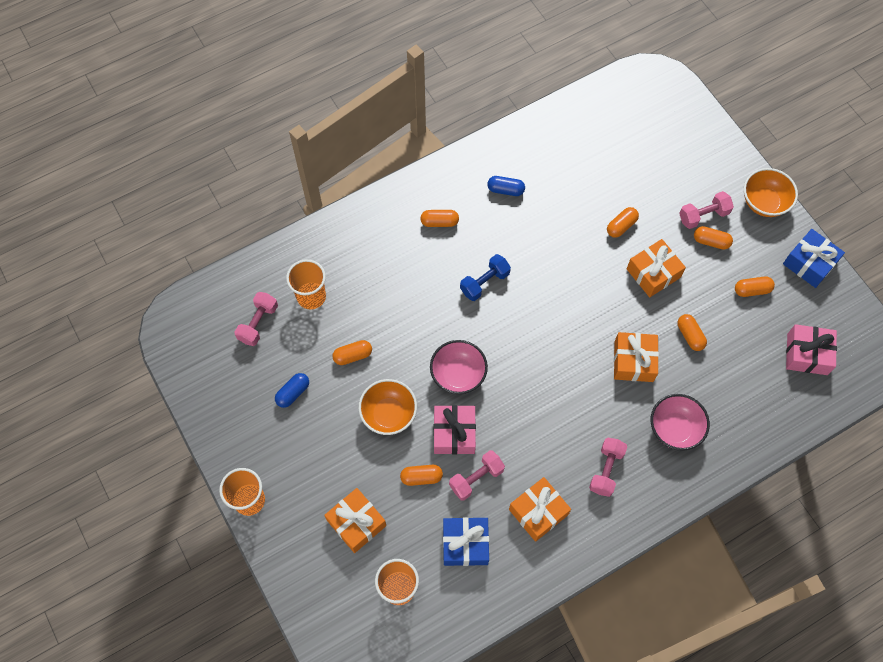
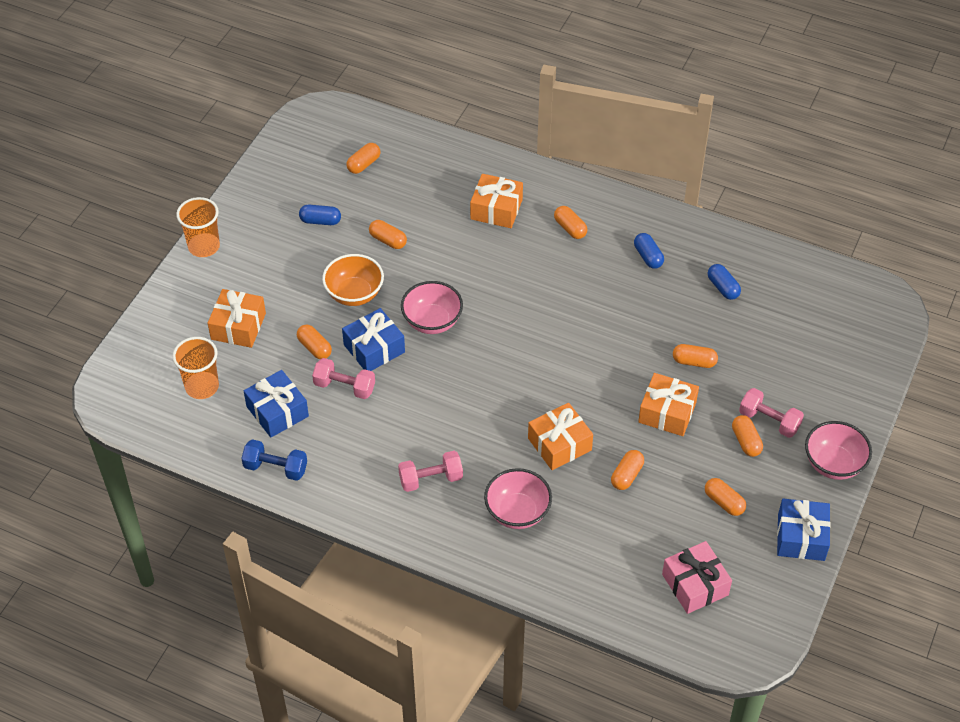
camera: 55 degrees right, 15 degrees down
pink dumbbell [234,292,278,346] -> orange capsule [347,143,380,174]
orange cup [286,259,326,310] -> none
pink gift [434,405,476,455] -> blue gift [342,308,405,371]
blue dumbbell [460,254,511,301] -> blue dumbbell moved to [241,439,307,481]
orange gift [509,477,571,542] -> orange gift moved to [470,174,523,228]
orange bowl [744,168,798,217] -> pink bowl [805,421,872,480]
none -> blue capsule [708,264,741,300]

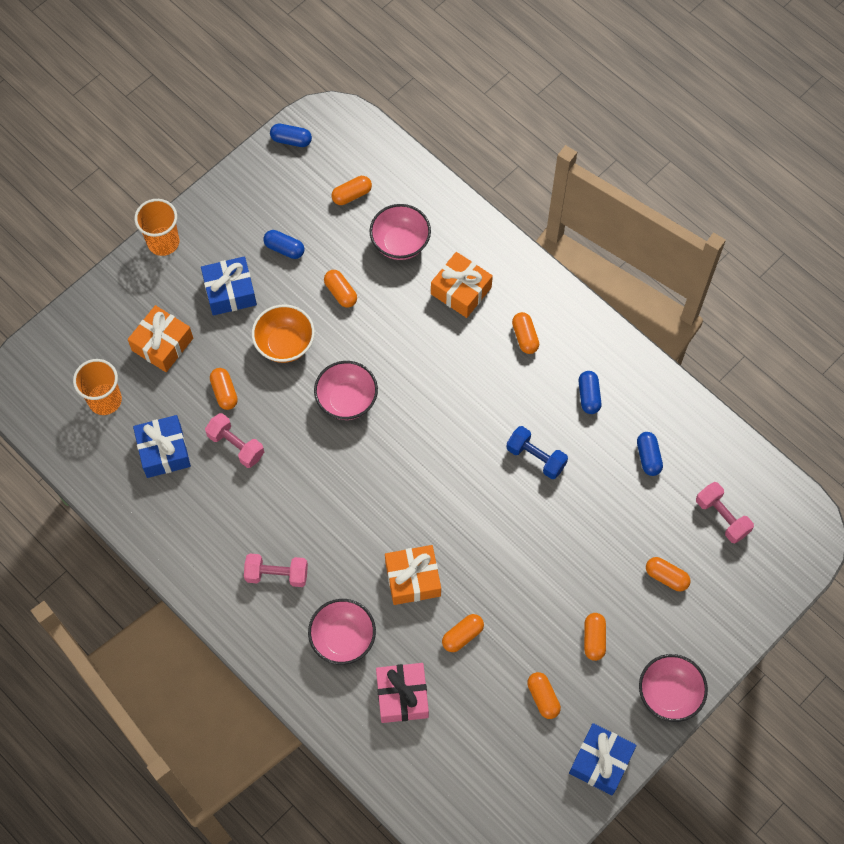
camera: 20 degrees right, 15 degrees up
blue dumbbell [241,439,307,481] -> blue dumbbell moved to [506,426,568,479]
blue gift [342,308,405,371] -> blue gift moved to [201,256,257,316]
orange gift [638,373,699,436] -> none
pink gift [662,541,732,614] -> pink gift moved to [376,663,429,723]
orange capsule [673,344,718,368] -> orange capsule moved to [646,557,690,591]
pink dumbbell [739,388,804,438] -> pink dumbbell moved to [696,482,754,543]
none -> blue capsule [270,124,312,147]
none -> pink bowl [370,204,431,260]

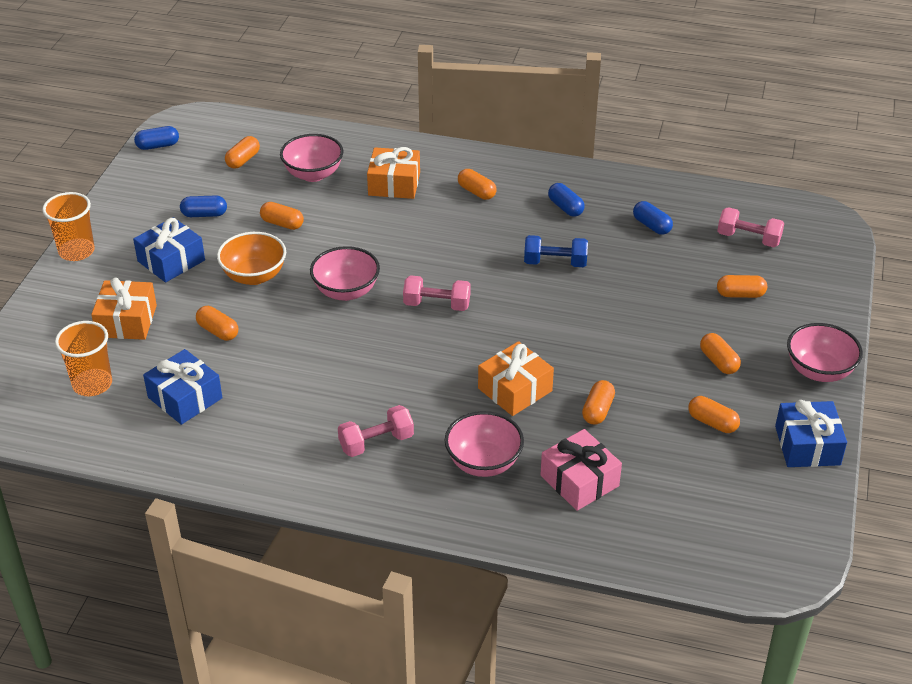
camera: 30 degrees left, 25 degrees down
pink dumbbell [205,413,264,468] -> pink dumbbell moved to [403,275,470,311]

